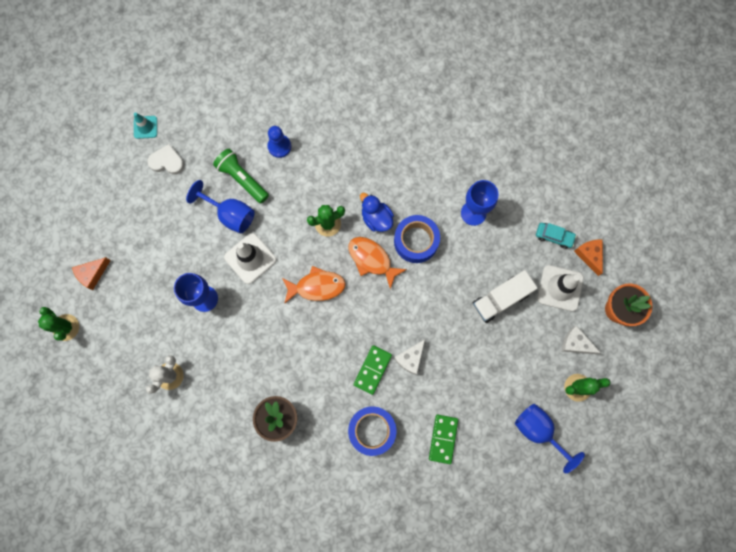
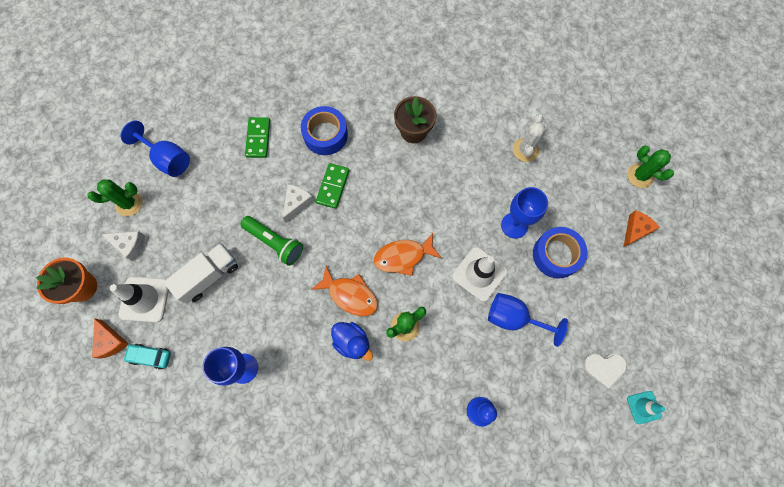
camera: 170 degrees right, 5 degrees down
green flashlight [213,149,269,204] -> green flashlight moved to [240,216,303,266]
blue tape [394,215,440,263] -> blue tape moved to [533,227,587,279]

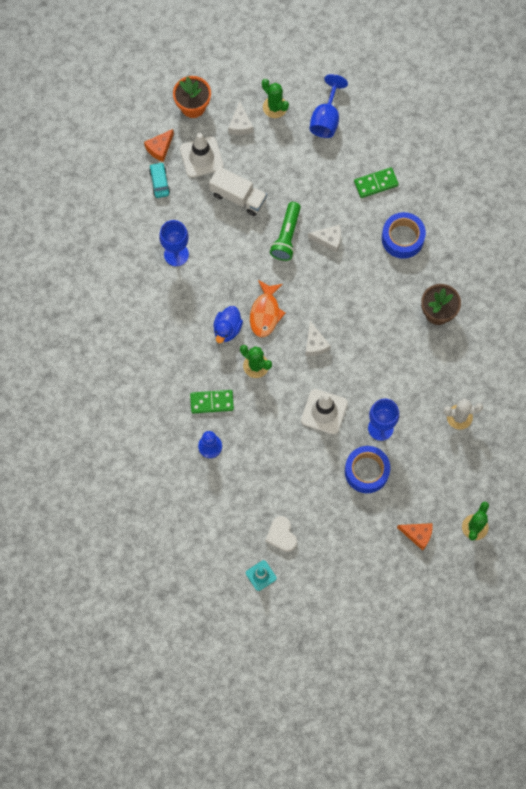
camera: 70 degrees right, 0 degrees up
green domino [316,163,350,209] -> green domino moved to [190,390,234,413]
orange fish [374,233,441,276] -> white cheese [305,321,331,356]
blue goblet [488,293,568,347] -> none

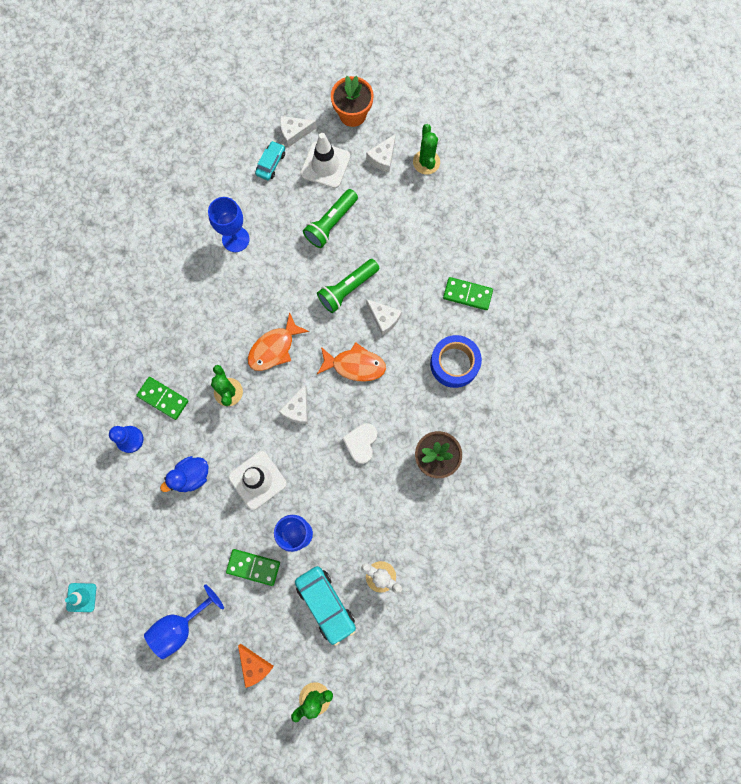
camera: 35 degrees right, 5 degrees up
orange cheese [144,129,174,162] -> white cheese [280,116,317,147]
white truck [209,166,267,216] -> green flashlight [303,189,358,248]
blue duck [213,306,243,343] -> blue duck moved to [160,456,208,492]
white heart [265,516,297,552] -> white heart moved to [343,423,377,464]
blue goblet [310,74,348,138] -> blue goblet moved to [144,584,224,659]
blue tape [345,446,390,493] -> green domino [226,549,280,586]
none -> turquoise car [295,566,356,646]
none -> orange fish [317,342,386,382]

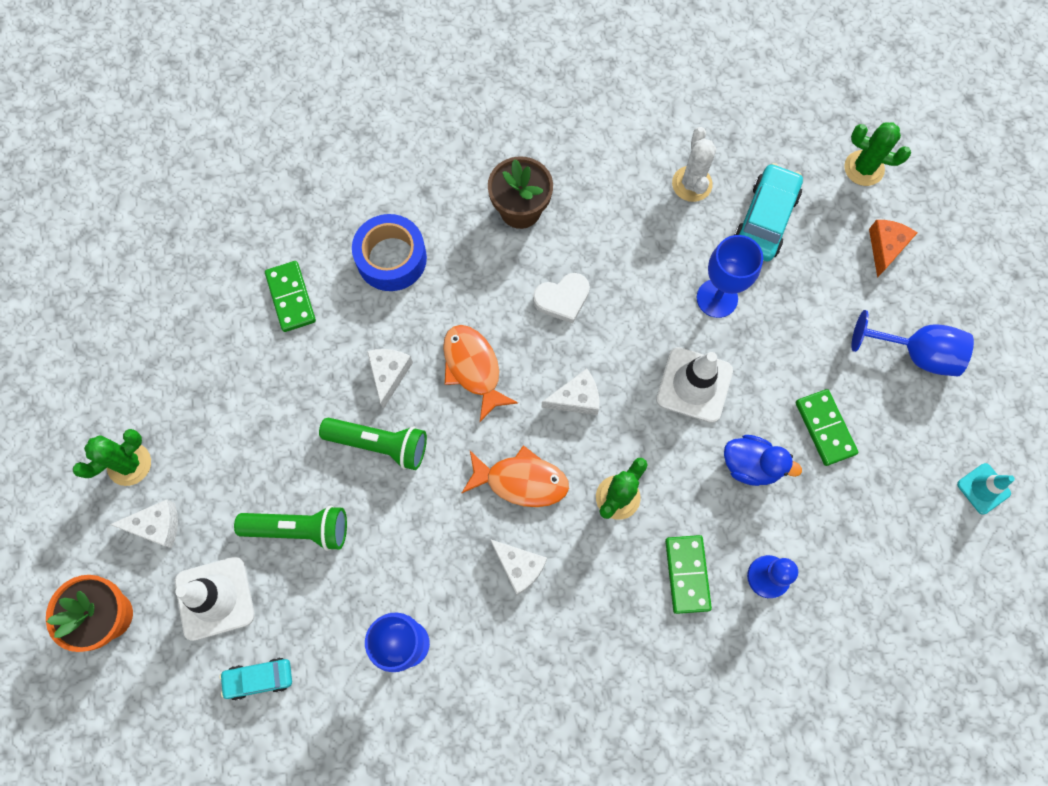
camera: 125 degrees left, 5 degrees down
green domino [226,549,280,586] -> green domino moved to [796,389,858,466]
white cheese [280,116,317,147] -> white cheese moved to [490,539,547,595]

